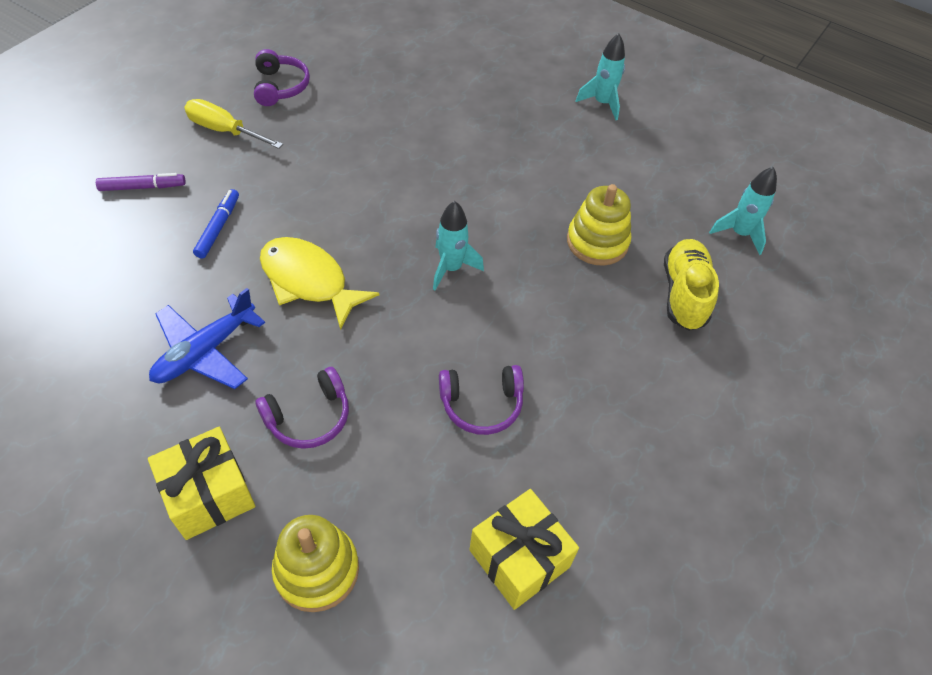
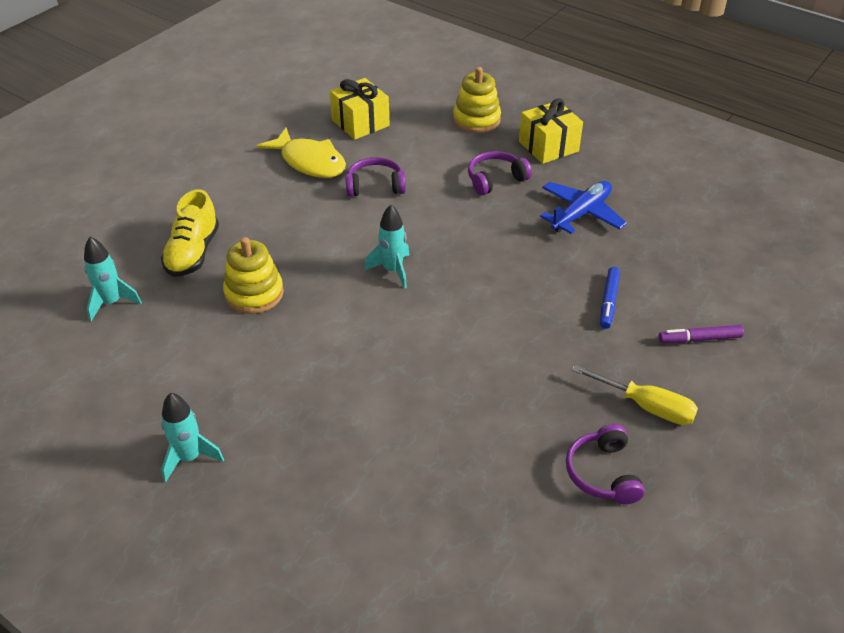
camera: 175 degrees left, 10 degrees down
yellow fish [260,237,379,330] -> yellow fish moved to [257,128,346,178]

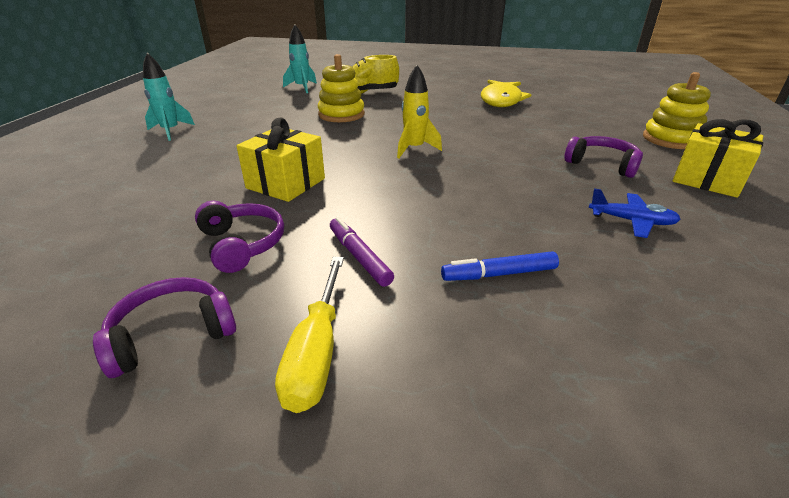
camera: 65 degrees right, 10 degrees down
yellow gift [330,78,390,140] -> yellow gift moved to [236,118,325,202]
purple headphones [345,157,406,197] -> purple headphones moved to [195,201,284,273]
turquoise rocket [364,205,410,289] -> yellow rocket [397,65,442,158]
blue plane [540,181,627,234] -> blue plane [589,188,681,238], size x0.65
purple marker [659,325,744,343] -> purple marker moved to [330,217,394,287]

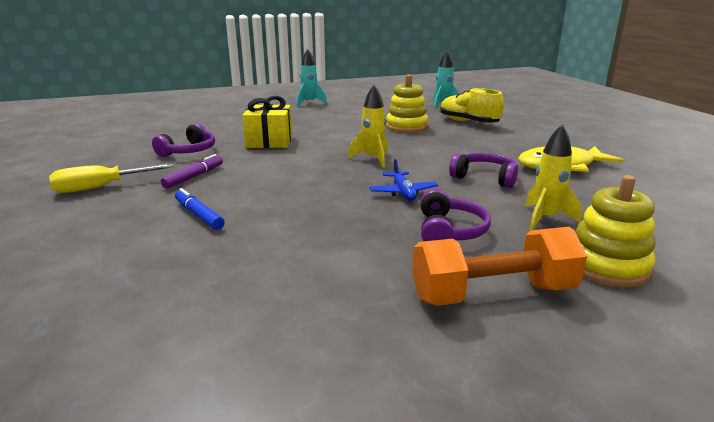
camera: 60 degrees right, 10 degrees down
purple headphones [93,277,236,378] -> purple headphones moved to [449,153,518,188]
blue plane [589,188,681,238] -> blue plane moved to [369,159,438,201]
yellow gift [672,119,763,198] -> orange dumbbell [412,227,587,306]
none -> yellow rocket [525,124,582,230]

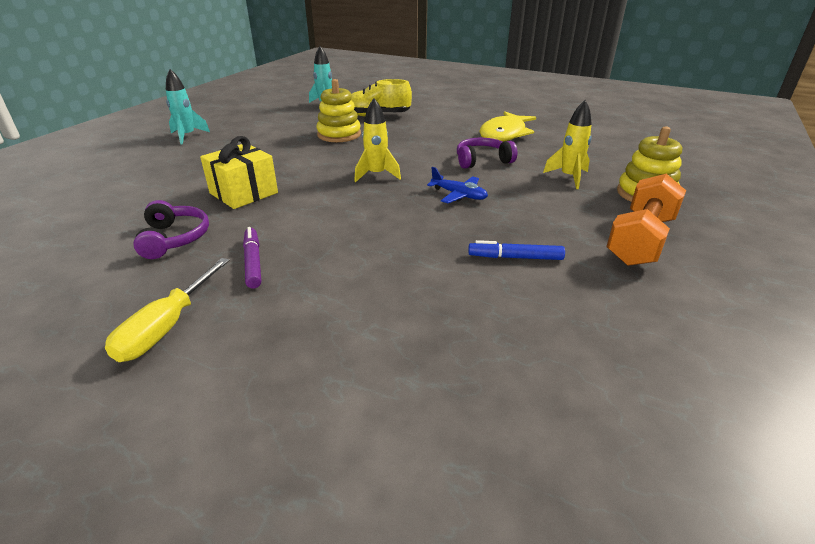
camera: 45 degrees left, 10 degrees up
blue marker [175,188,224,230] -> blue marker moved to [468,240,565,260]
purple headphones [421,189,491,241] -> none

